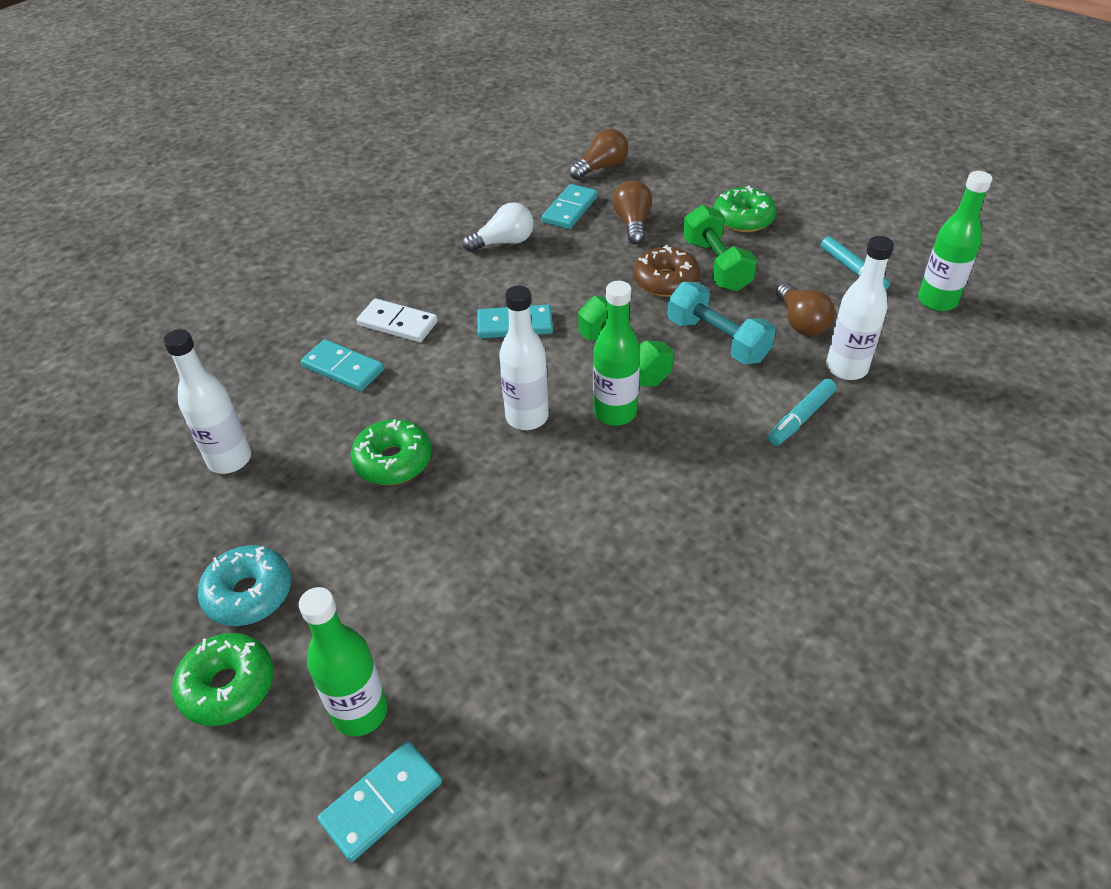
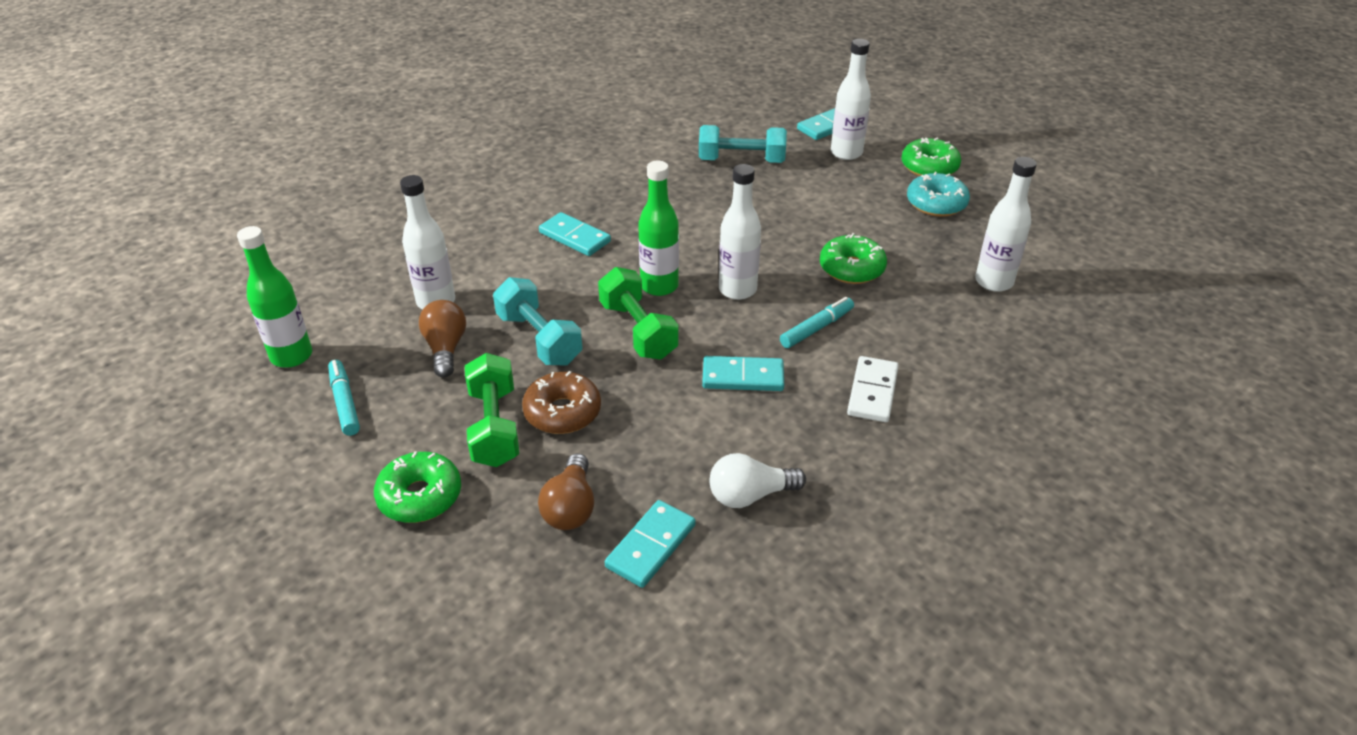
camera: 175 degrees left, 5 degrees down
green bottle [299,587,388,736] -> white bottle [831,39,871,160]
turquoise domino [301,339,384,392] -> turquoise domino moved to [539,212,611,256]
white domino [357,299,438,342] -> white domino turned 75 degrees clockwise [847,356,899,422]
brown light bulb [570,129,628,180] -> none
turquoise marker [768,379,836,446] -> turquoise marker moved to [780,297,854,348]
none -> turquoise dumbbell [699,125,787,163]

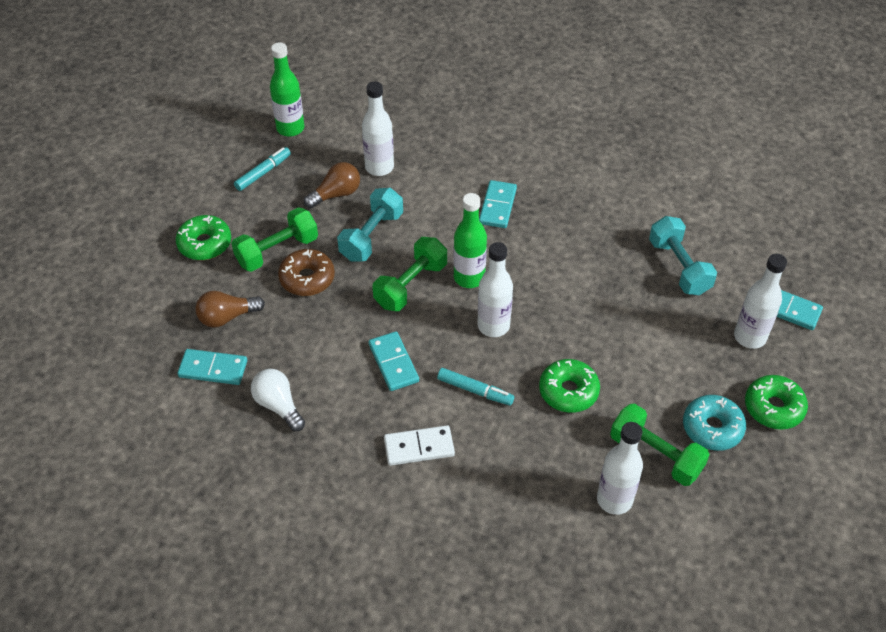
camera: 65 degrees right, 10 degrees up
none -> green dumbbell [610,404,710,486]

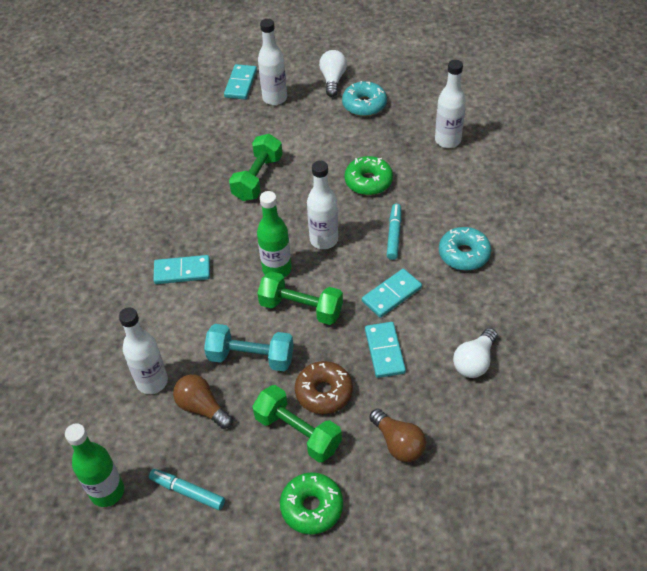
camera: 105 degrees left, 0 degrees up
turquoise domino [177,349,247,385] -> turquoise domino moved to [365,322,406,378]
white domino [384,425,455,466] -> turquoise donut [439,227,491,271]
green dumbbell [610,404,710,486] -> green dumbbell moved to [229,134,283,201]
turquoise dumbbell [649,216,717,295] -> none
green donut [745,375,808,430] -> white light bulb [319,50,347,97]

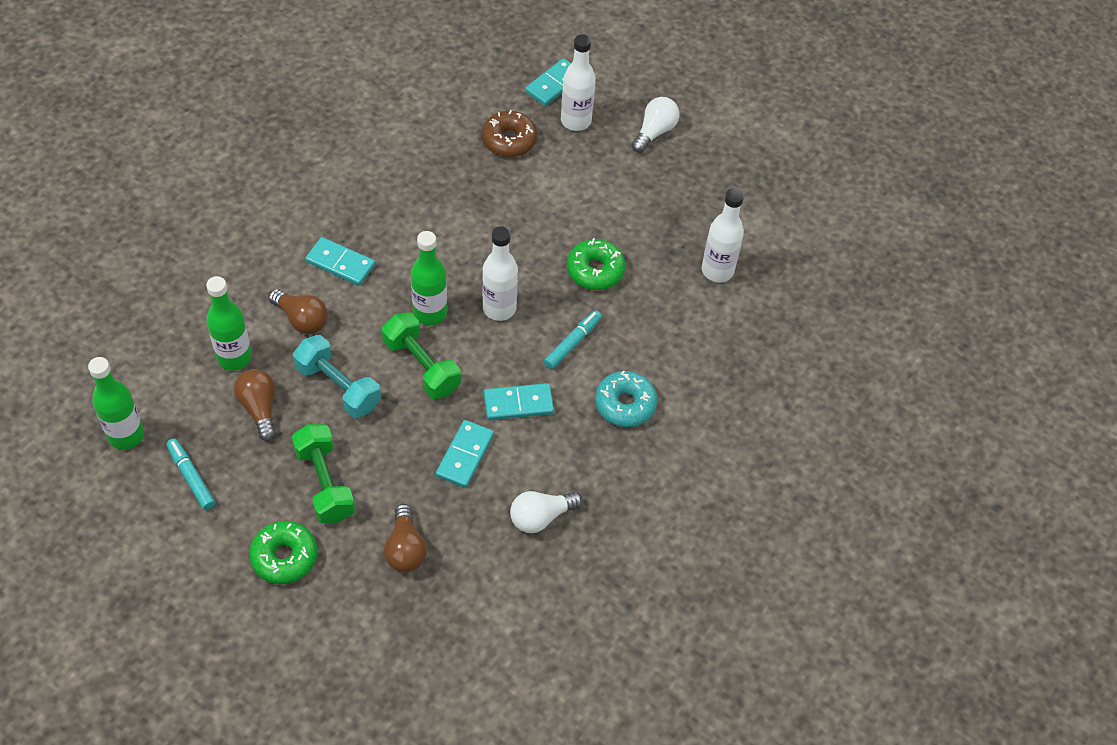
camera: 25 degrees right, 5 degrees up
white bottle [119,307,168,394] -> green bottle [206,276,252,371]
green dumbbell [229,134,283,201] -> none
brown donut [295,361,353,414] -> brown donut moved to [482,110,537,157]
turquoise donut [342,81,387,116] -> none
none -> brown light bulb [269,289,328,334]

